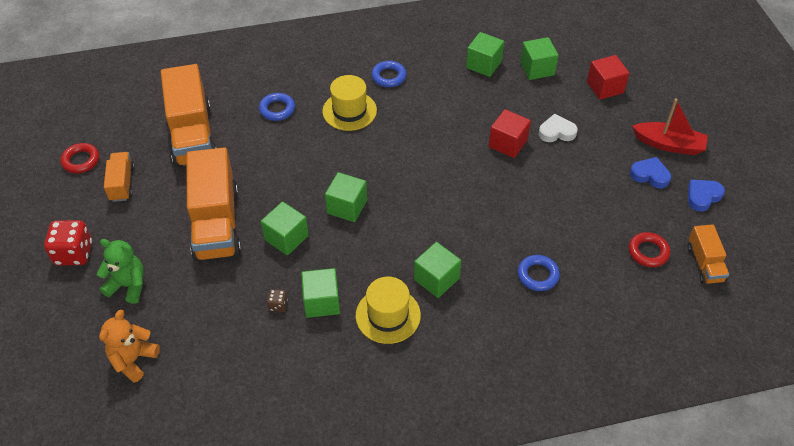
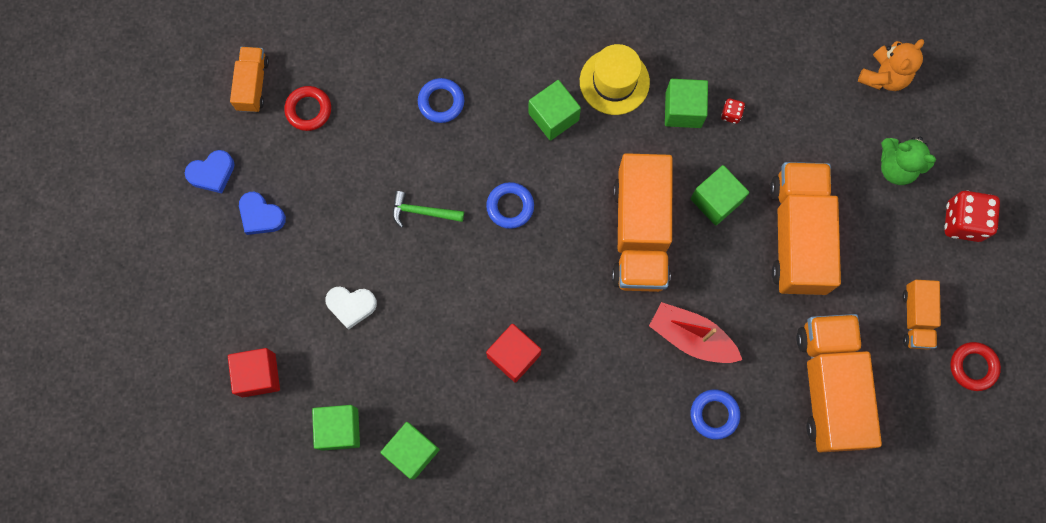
camera: 170 degrees left, 25 degrees up
brown dice [267,289,288,312] -> red dice [721,98,745,124]
yellow hat [322,75,377,131] -> none
green cube [325,172,367,222] -> orange truck [612,153,672,292]
blue ring [372,61,406,87] -> blue ring moved to [486,182,534,229]
red cube [489,109,531,158] -> red cube moved to [486,324,541,383]
red boat [632,98,708,155] -> red boat moved to [649,302,742,363]
none -> green hammer [393,191,464,228]

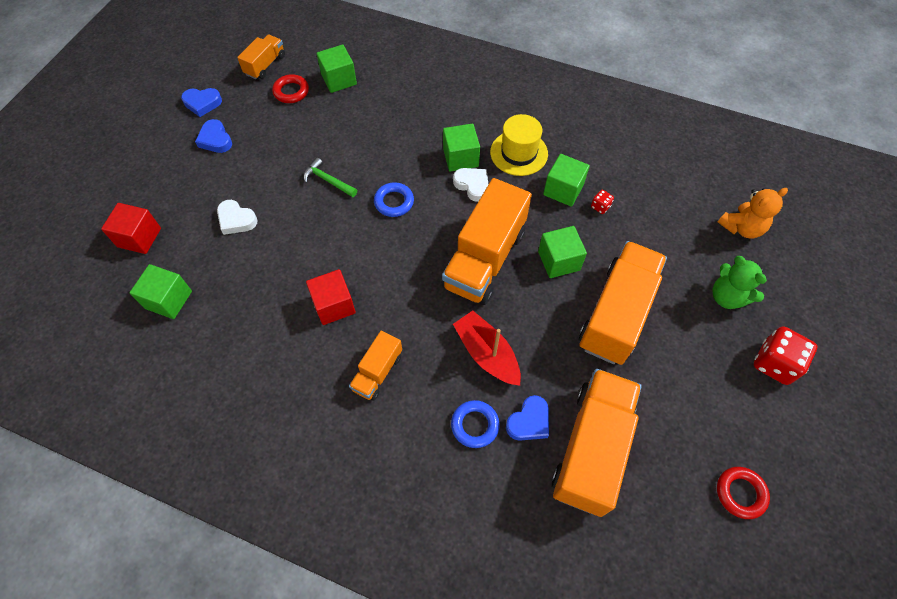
camera: 25 degrees right, 15 degrees down
green cube [380,422,440,480] -> green cube moved to [316,45,357,93]
blue ring [418,78,464,123] -> none
orange truck [902,280,941,350] -> orange truck moved to [349,331,402,401]
none -> white heart [453,168,489,202]
none -> blue heart [506,395,549,441]

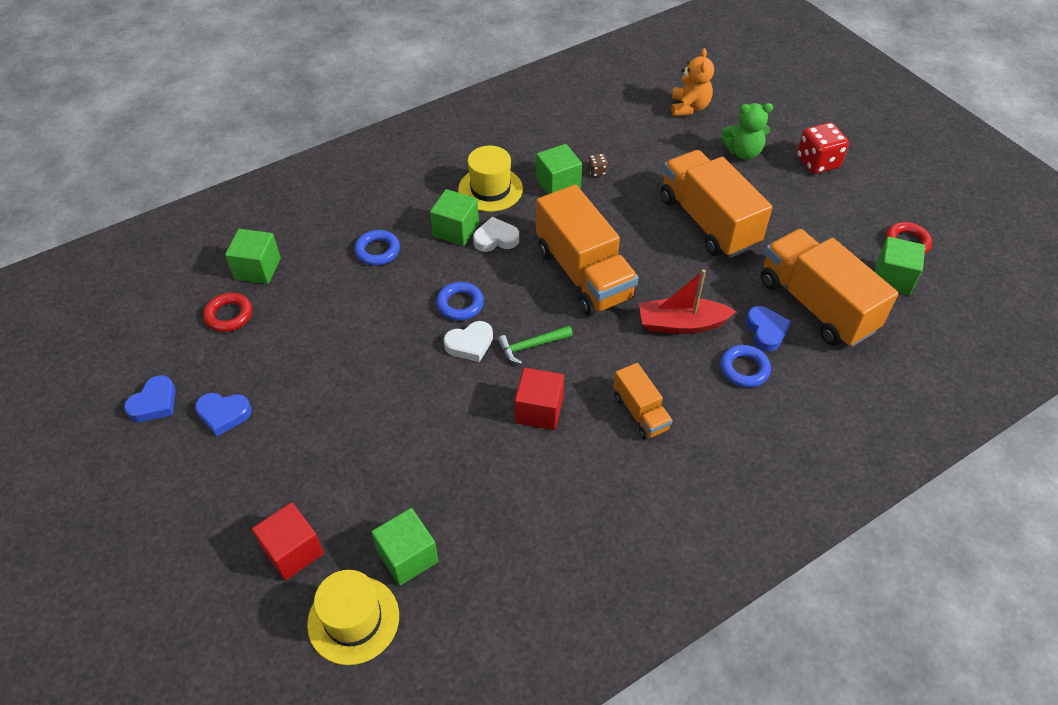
camera: 55 degrees left, 10 degrees down
white heart [217,200,258,235] -> white heart moved to [444,321,493,362]
orange truck [237,35,285,79] -> none
green hammer [303,158,357,197] -> green hammer moved to [497,326,573,364]
green cube [538,226,587,278] -> green cube moved to [875,237,925,295]
red dice [591,190,614,214] -> brown dice [587,154,608,177]
none -> yellow hat [307,570,399,665]
none -> blue ring [354,230,400,266]

